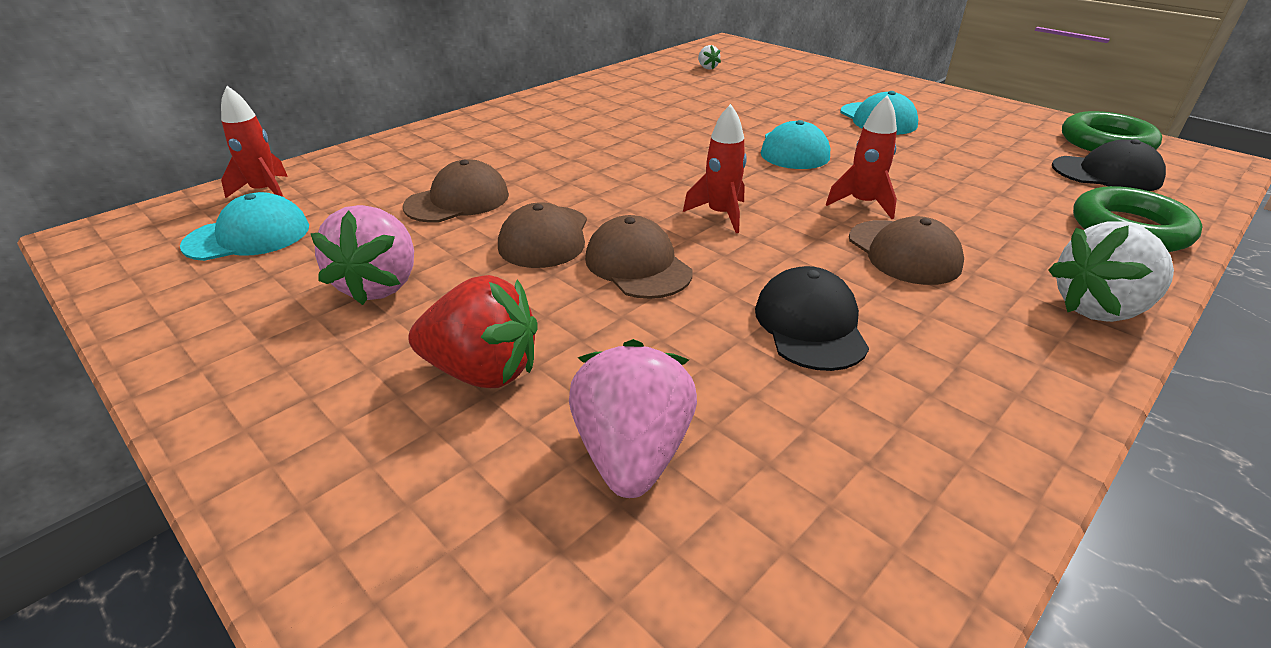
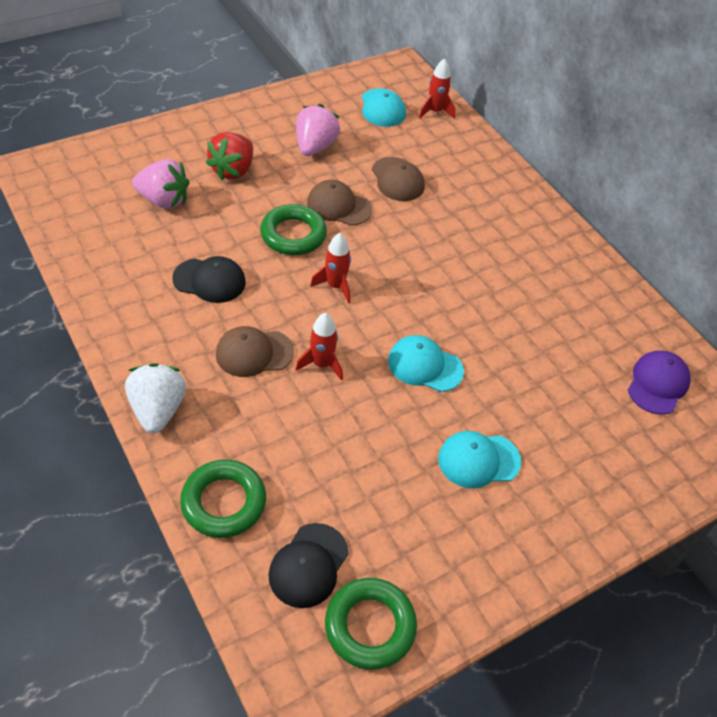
camera: 100 degrees right, 15 degrees up
pink strawberry [311,205,414,305] -> pink strawberry turned 90 degrees clockwise [296,104,340,156]
brown cap [585,215,693,299] -> green ring [260,204,327,255]
white strawberry [698,45,721,69] -> purple cap [628,351,691,415]

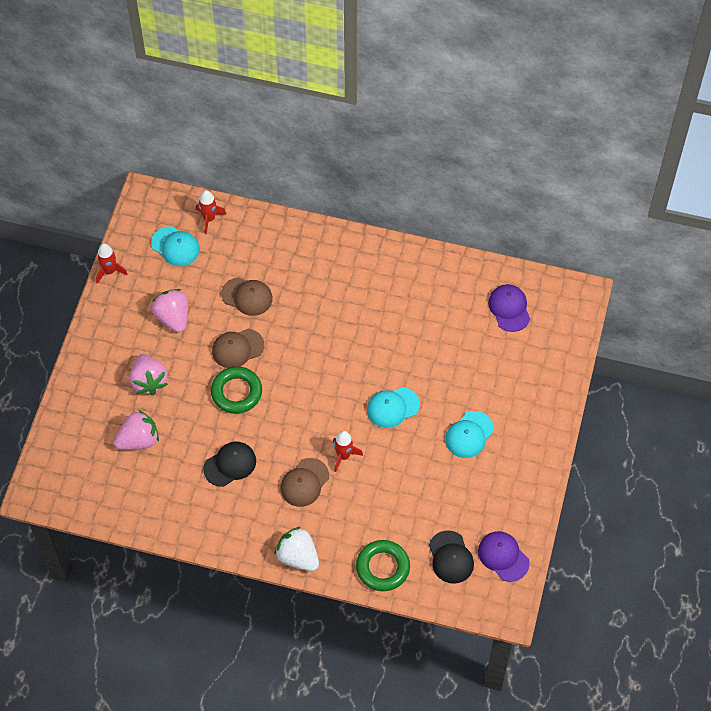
camera: 40 degrees left, 10 degrees up
red strawberry [206,132,253,180] -> pink strawberry [130,354,168,395]
red rocket [310,233,351,304] -> red rocket moved to [96,243,128,284]
green ring [325,578,417,670] -> purple cap [478,531,530,582]

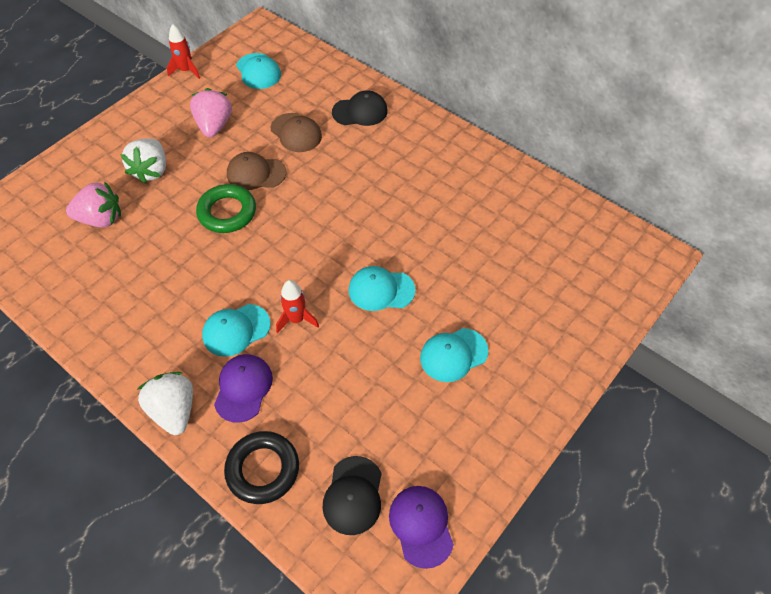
camera: 25 degrees right, 5 degrees down
pink strawberry [130,354,168,395] -> white strawberry [120,138,166,183]
red rocket [196,190,226,234] -> none
black cap [203,441,256,487] -> black cap moved to [332,90,388,126]
brown cap [280,458,329,507] -> turquoise cap [202,304,270,357]
green ring [356,540,410,591] -> black ring [224,431,299,504]
purple cap [488,284,530,332] -> purple cap moved to [214,354,273,423]

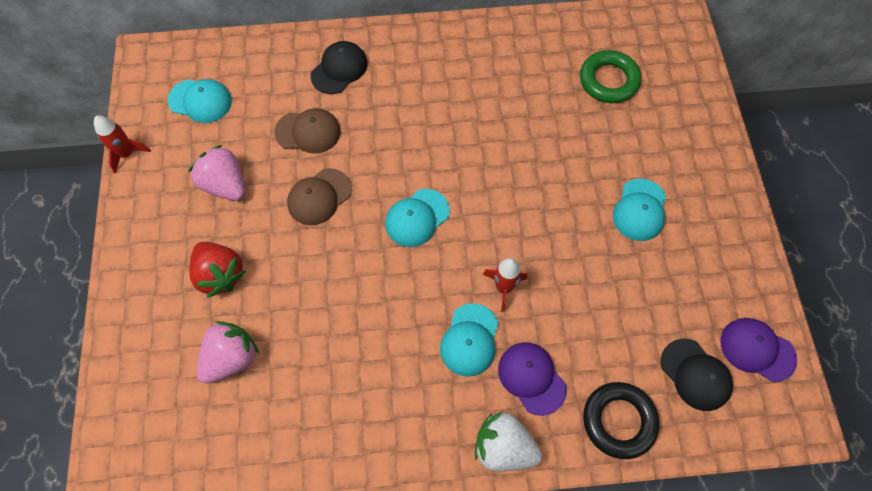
camera: 45 degrees left, 10 degrees up
white strawberry [120,138,166,183] -> red strawberry [190,242,246,298]
green ring [196,184,256,233] -> green ring moved to [580,50,641,103]
turquoise cap [349,266,415,311] -> turquoise cap moved to [385,189,450,247]

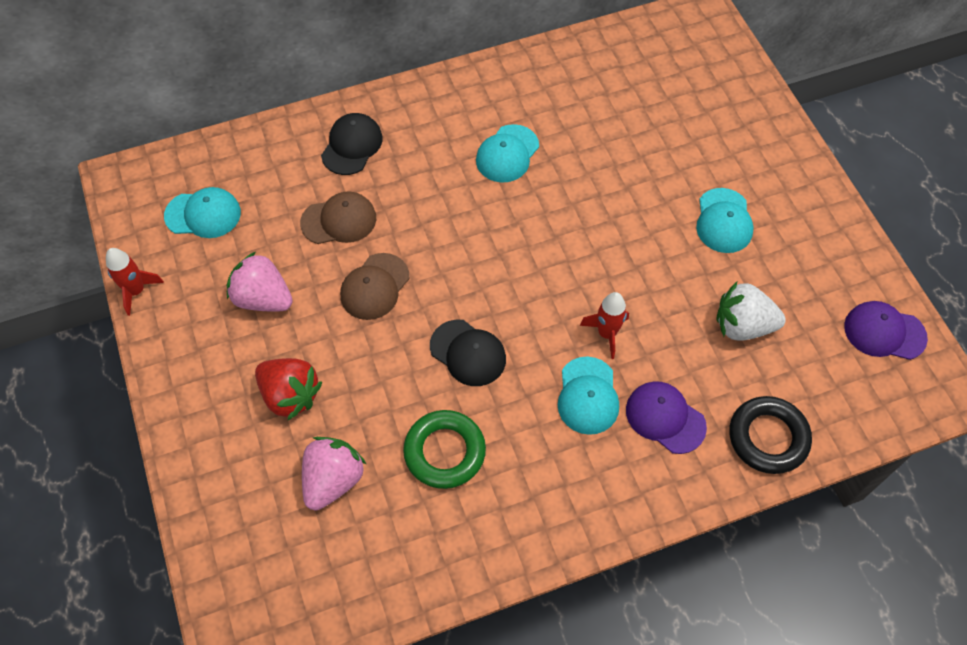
camera: 15 degrees left, 5 degrees down
turquoise cap [385,189,450,247] -> turquoise cap moved to [476,124,539,183]
white strawberry [475,412,542,471] -> white strawberry moved to [716,282,786,341]
green ring [580,50,641,103] -> green ring moved to [403,410,486,489]
black cap [661,339,733,411] -> black cap moved to [430,320,506,386]

